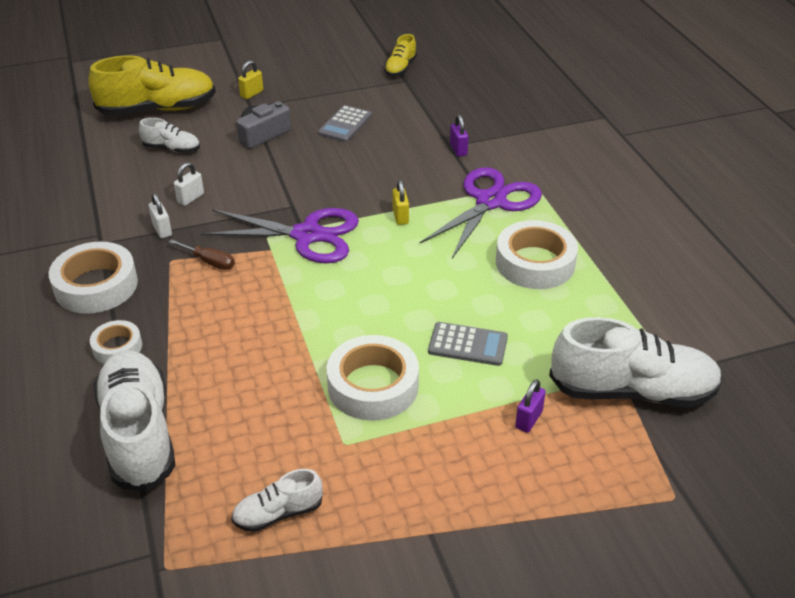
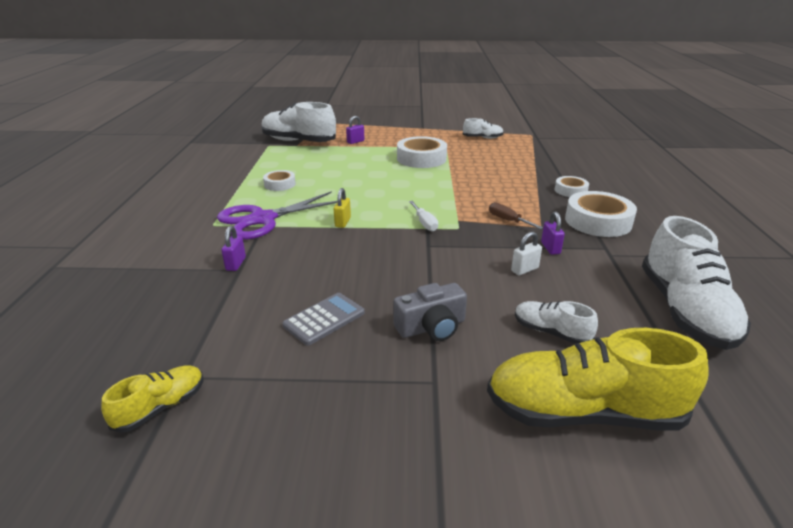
camera: 160 degrees left, 10 degrees down
white shoe [94,350,175,491] -> white shoe moved to [642,216,751,350]
white padlock [149,193,172,238] -> purple padlock [541,211,565,255]
purple scissors [201,208,359,263] -> white screwdriver [409,201,438,232]
yellow padlock [238,60,263,99] -> none
grey calculator [428,322,508,366] -> none
white tape [496,220,578,289] -> white tape [263,170,296,191], size x0.56

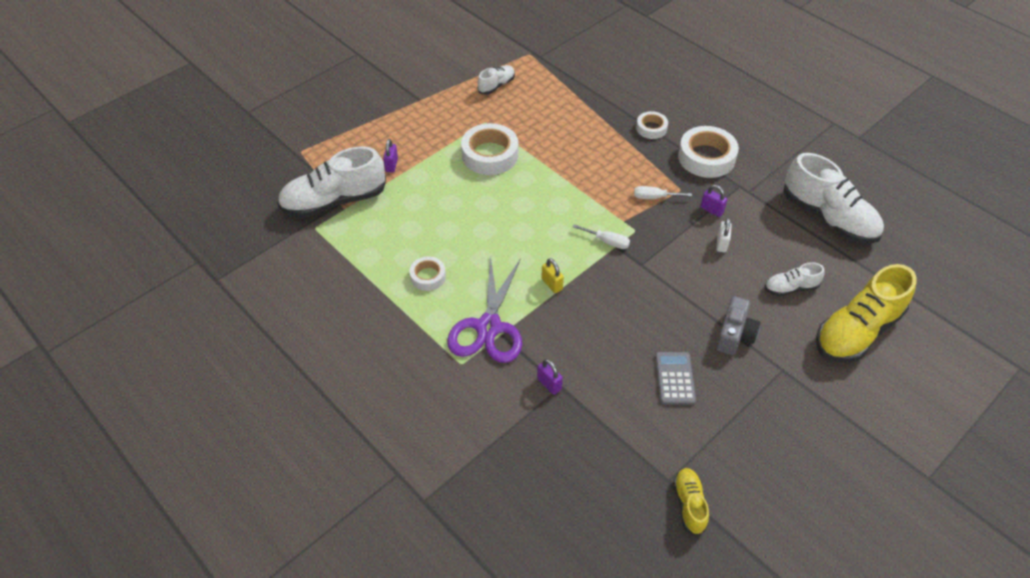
camera: 45 degrees left, 20 degrees up
brown screwdriver [489,202,543,229] -> white screwdriver [634,186,692,199]

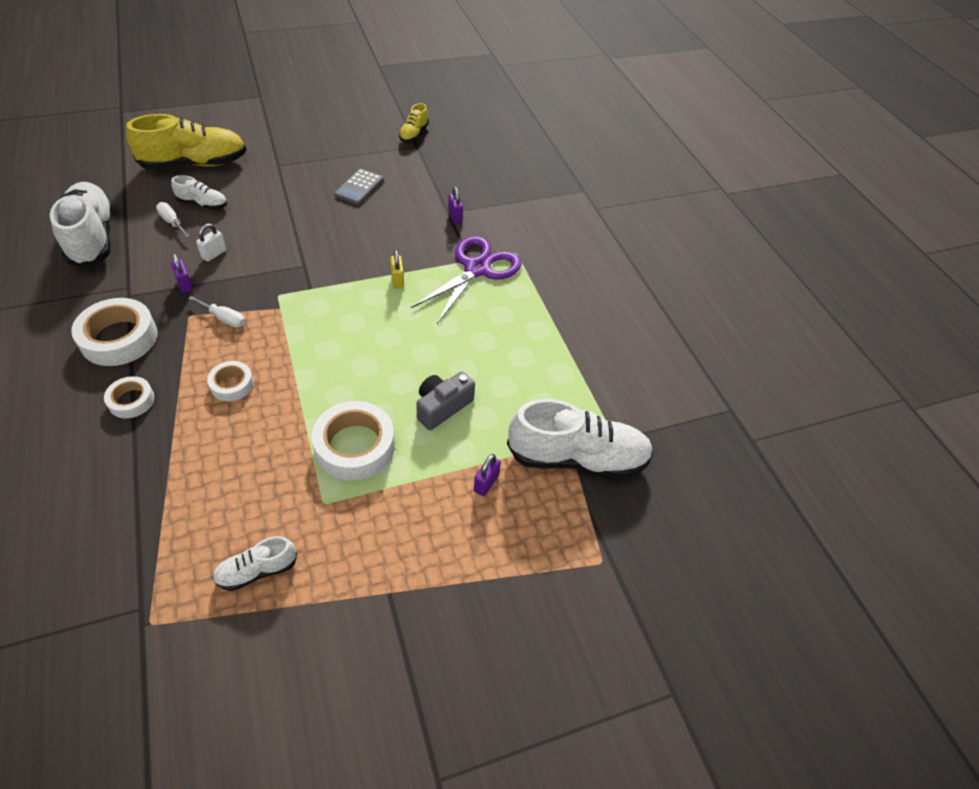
camera: 160 degrees left, 0 degrees up
white tape [409,256,446,291] -> white tape moved to [207,361,254,401]
white screwdriver [573,224,630,249] -> white screwdriver moved to [156,202,190,238]
grey camera [716,296,760,355] -> grey camera moved to [416,372,475,430]

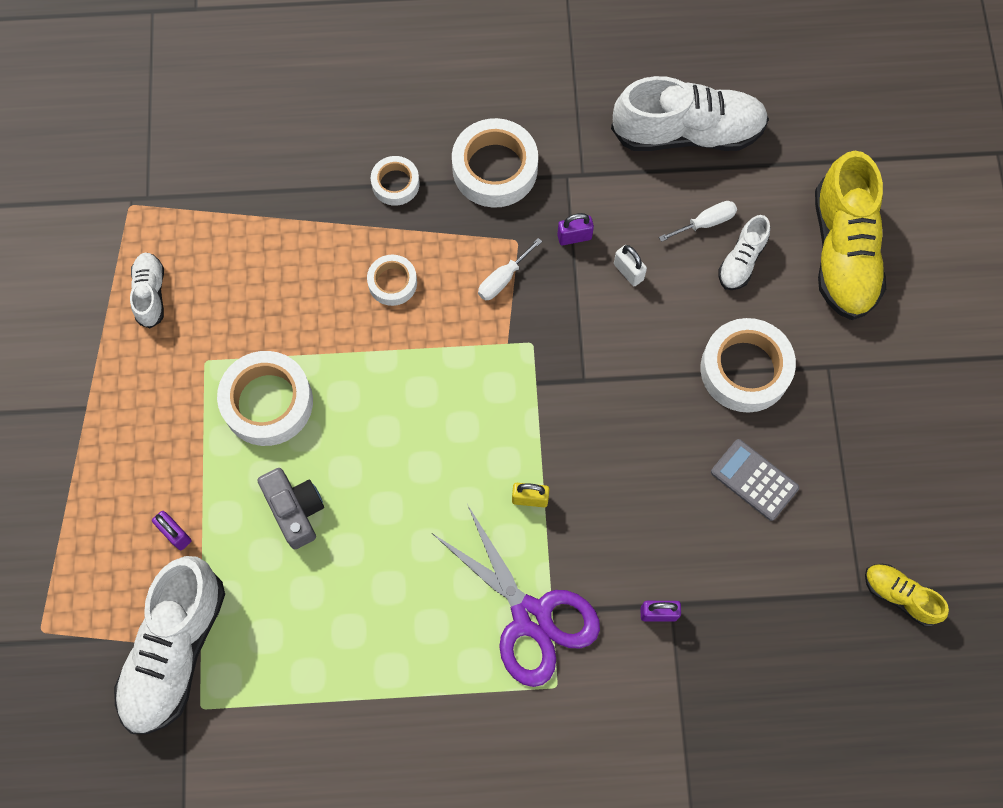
camera: 110 degrees right, 20 degrees up
none -> white tape [700,318,796,412]

